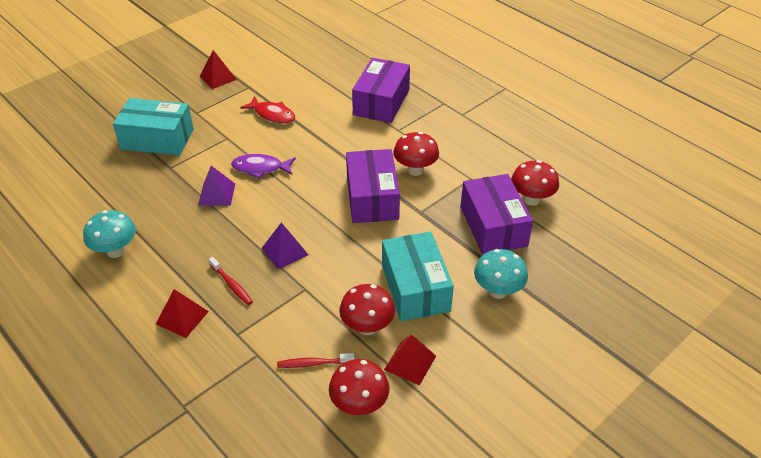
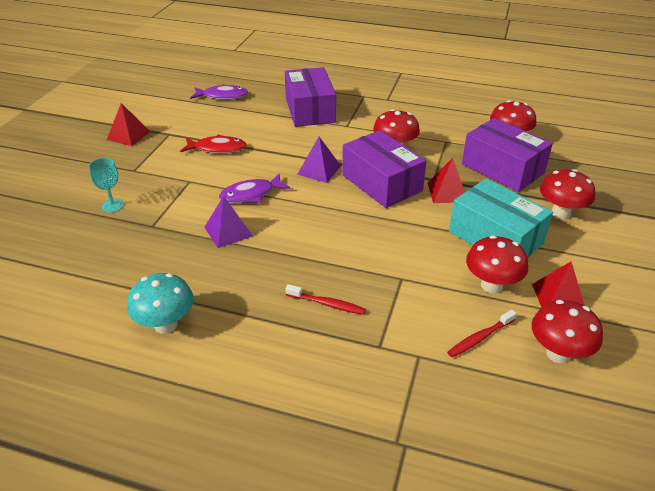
camera: 30 degrees left, 5 degrees down
turquoise box [113,98,194,156] -> turquoise goblet [89,158,124,212]
red pyramid [156,289,209,338] -> red pyramid moved to [428,158,465,203]
purple pyramid [262,223,308,270] -> purple pyramid moved to [297,137,341,183]
turquoise mushroom [474,249,528,299] -> red mushroom [540,169,595,220]
none -> purple fish [190,84,248,100]

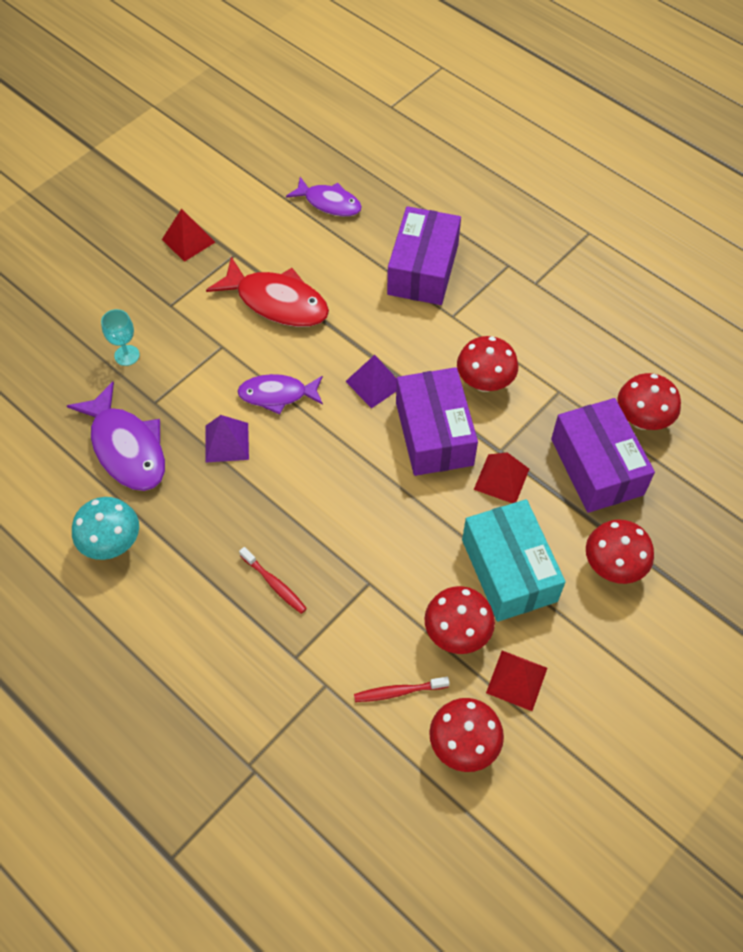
camera: 25 degrees right, 20 degrees up
red fish [180,134,246,154] -> red fish [206,257,329,327], size x1.54
none -> purple fish [67,381,165,491]

